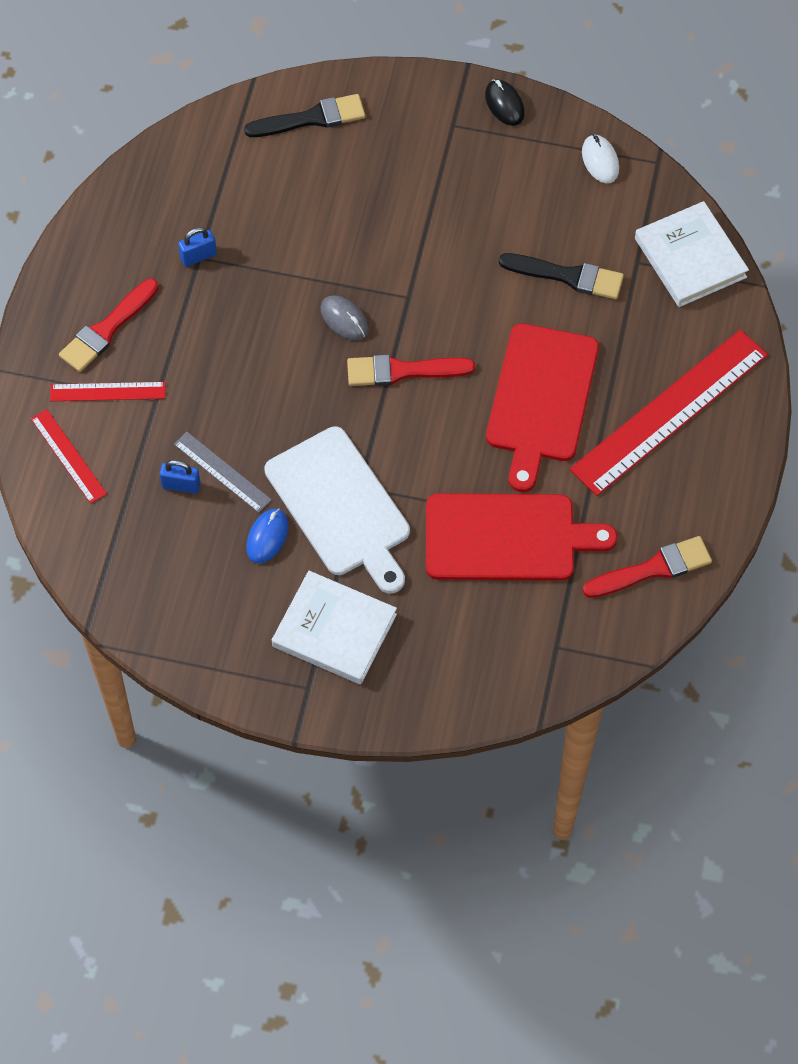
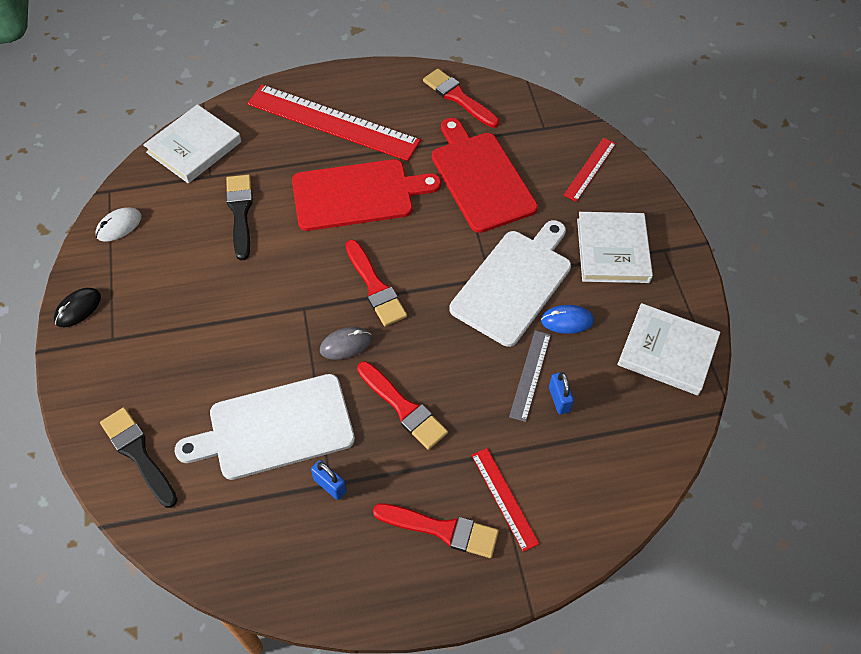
camera: 115 degrees left, 5 degrees down
red ruler [31,409,107,504] -> red ruler moved to [563,138,616,202]
grey mouse [320,295,368,340] -> grey mouse turned 45 degrees clockwise [320,327,372,360]
none -> white cutting board [175,374,355,480]
none -> red brush [357,361,448,450]
none -> white book [617,303,720,395]

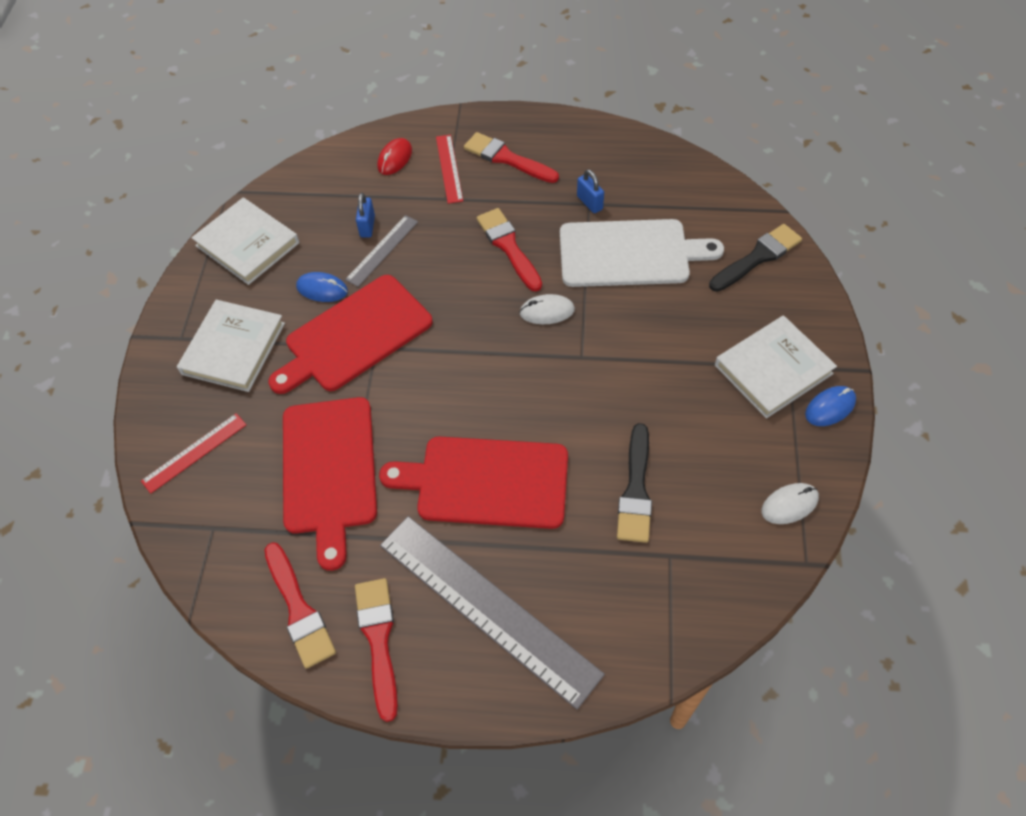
camera: 160 degrees left, 0 degrees up
black mouse [54,288,101,327] -> blue mouse [805,386,856,426]
black brush [100,407,177,508] -> black brush turned 105 degrees counterclockwise [709,224,802,292]
white book [143,104,242,183] -> white book moved to [715,315,837,419]
red ruler [247,85,421,161] -> grey ruler [380,516,605,709]
grey mouse [320,327,372,360] -> white mouse [520,294,575,324]
red brush [345,240,407,326] -> red brush moved to [355,578,398,722]
white cutting board [450,220,571,347] -> red cutting board [268,275,433,394]
none -> red mouse [377,138,412,175]

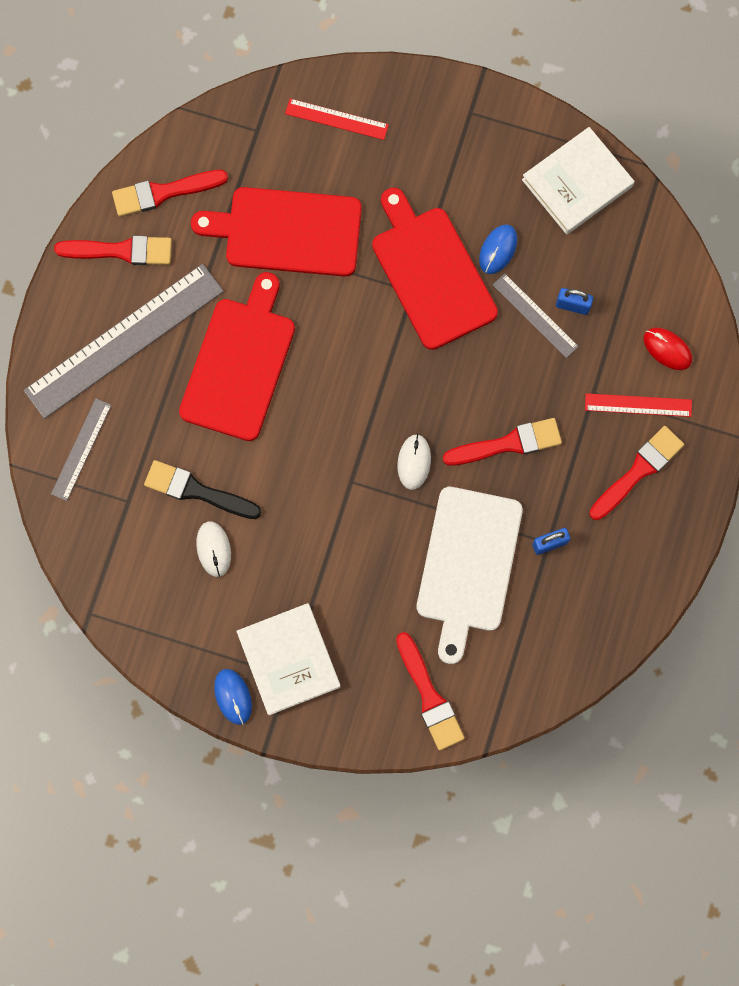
camera: 100 degrees right, 20 degrees up
red ruler [141,413,246,494] -> red ruler turned 45 degrees counterclockwise [285,99,389,140]
white book [177,300,285,392] -> none
black brush [709,224,802,292] -> red brush [396,632,465,751]
white mouse [761,483,819,524] -> white mouse moved to [196,521,231,577]
none -> grey ruler [51,398,112,501]

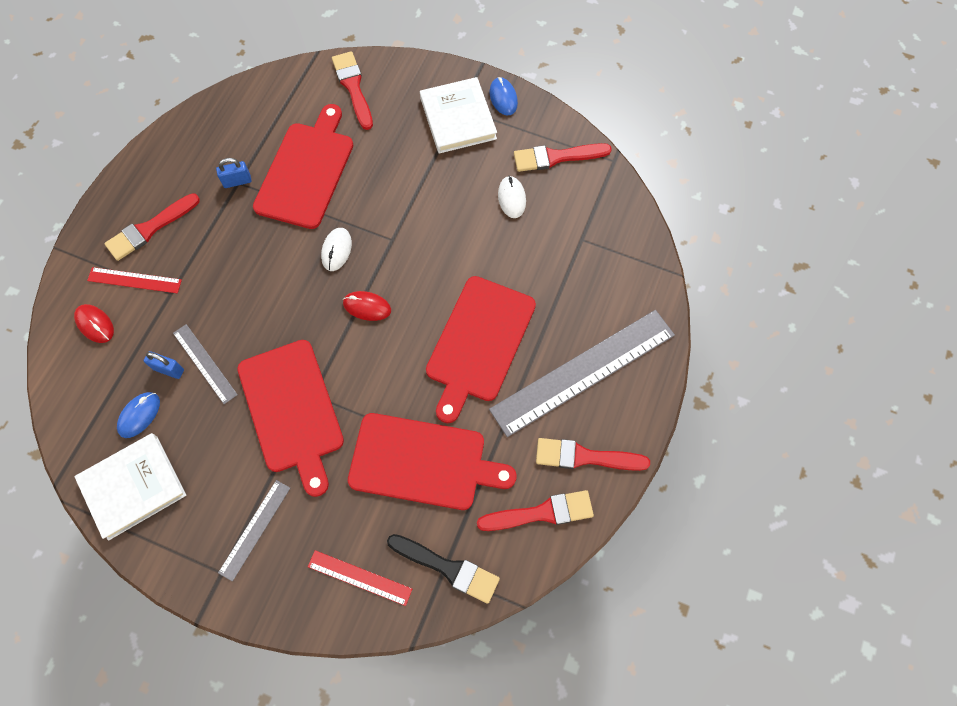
camera: 175 degrees left, 10 degrees down
grey ruler [51,398,112,501] -> grey ruler moved to [218,480,290,582]
black brush [144,460,261,519] -> black brush moved to [387,534,500,604]
white cutting board [417,487,523,664] -> red cutting board [253,104,353,229]
red brush [443,418,562,466] -> red brush moved to [514,143,612,172]
blue mouse [479,224,517,274] -> blue mouse moved to [117,392,160,438]
none -> red mouse [343,291,391,321]

